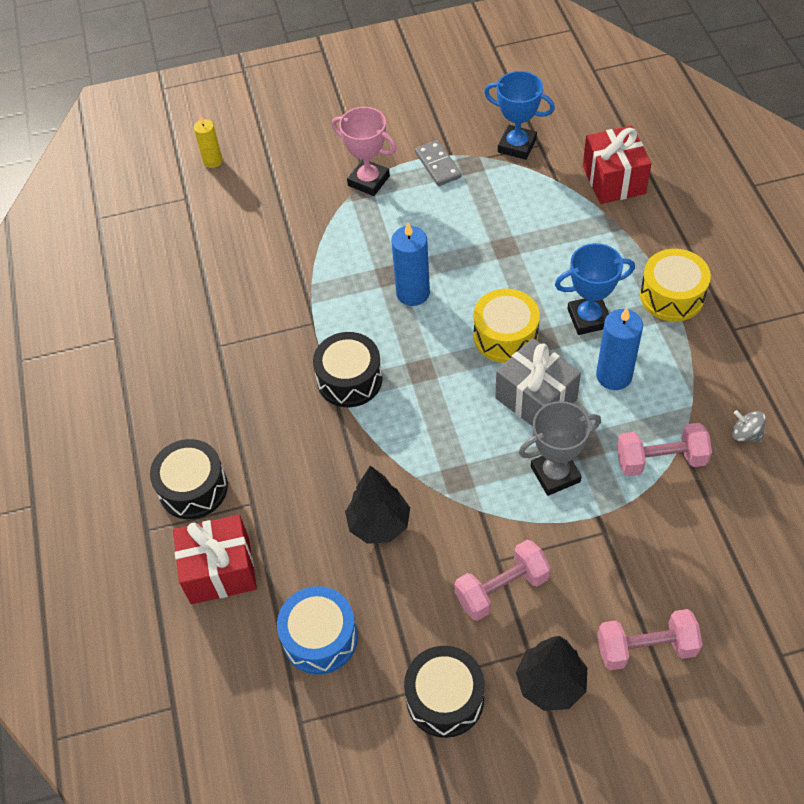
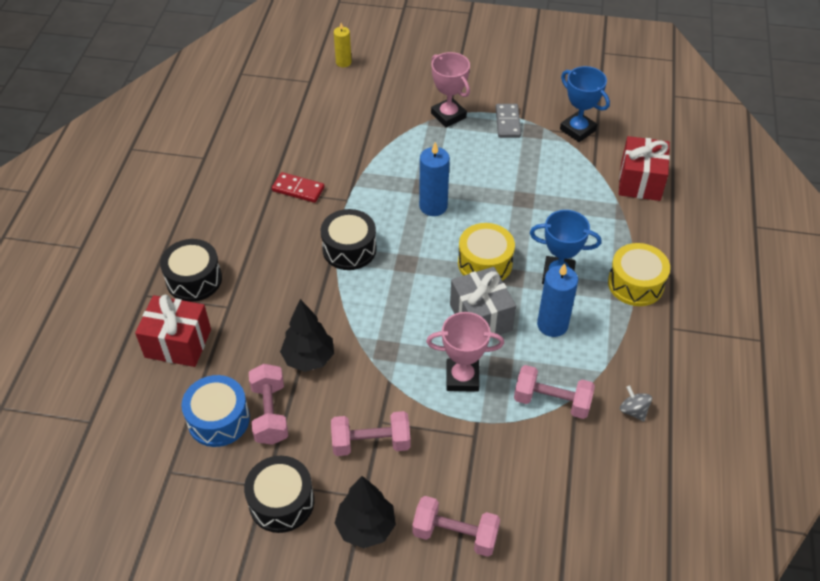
camera: 20 degrees right, 5 degrees down
grey trophy [519,401,601,496] -> pink trophy [426,312,504,392]
none -> pink dumbbell [249,364,288,445]
none -> red domino [272,172,325,203]

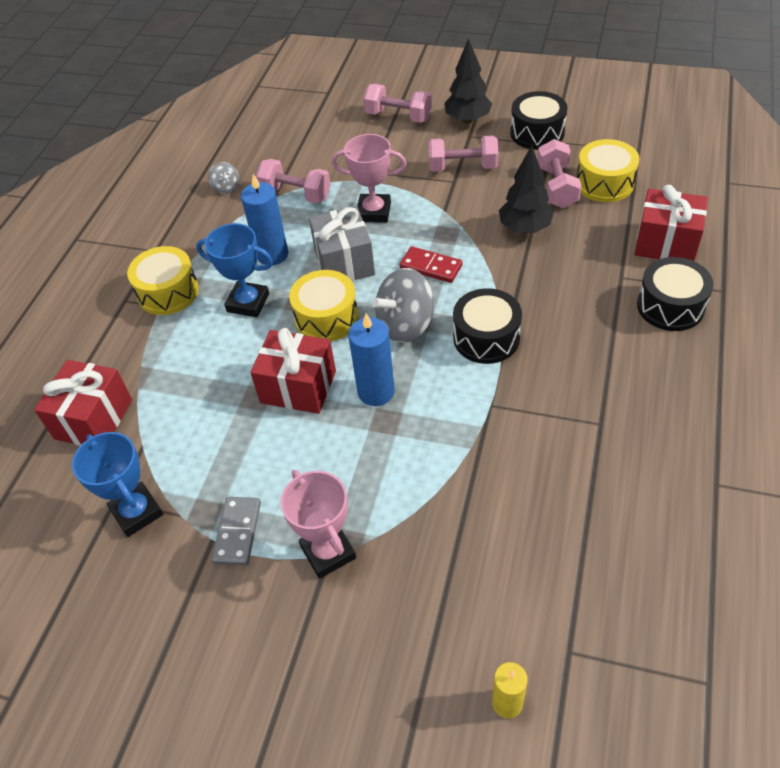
camera: 170 degrees left, 0 degrees up
blue drum [181,375,250,447] -> yellow drum [576,139,640,202]
red domino [272,172,325,203] -> red domino moved to [399,246,463,283]
none -> red gift [250,328,336,414]
none -> grey spinning top [372,268,434,343]

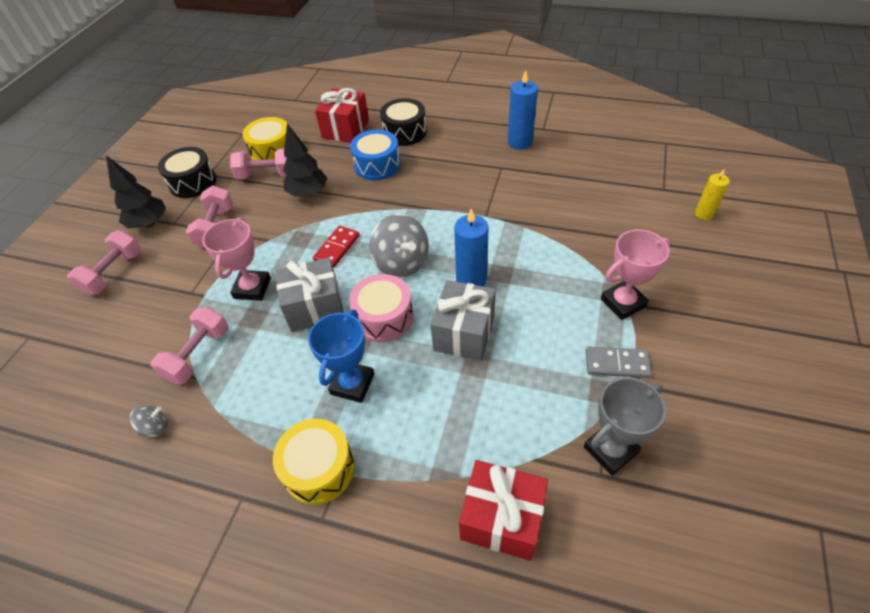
camera: 90 degrees left, 0 degrees up
blue trophy [72,432,163,537] -> grey trophy [584,377,666,476]
blue candle [241,174,288,265] -> blue candle moved to [508,70,538,150]
red gift [250,328,336,414] -> grey gift [430,280,496,361]
yellow drum [289,270,358,341] -> pink drum [349,274,413,342]
black drum [453,288,522,364] -> none
none -> blue drum [350,130,401,180]

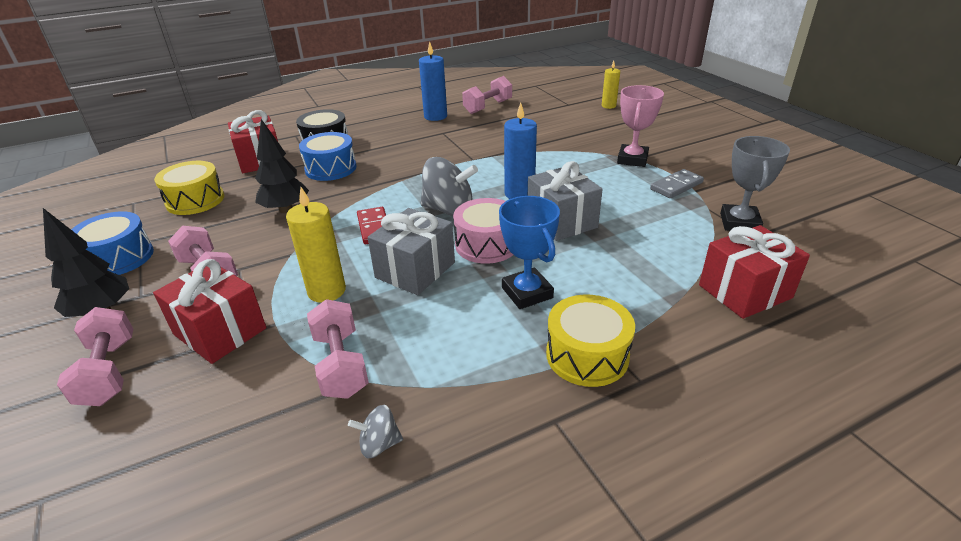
camera: 45 degrees left, 15 degrees down
grey spinning top [129,406,168,437] -> grey spinning top turned 120 degrees counterclockwise [348,405,403,458]
black drum [158,147,217,198] -> blue drum [71,211,154,275]
pink trophy [202,217,271,301] -> yellow candle [286,187,346,303]
pink dumbbell [230,148,287,179] -> pink dumbbell moved to [462,76,512,114]
none -> red gift [153,259,266,364]

